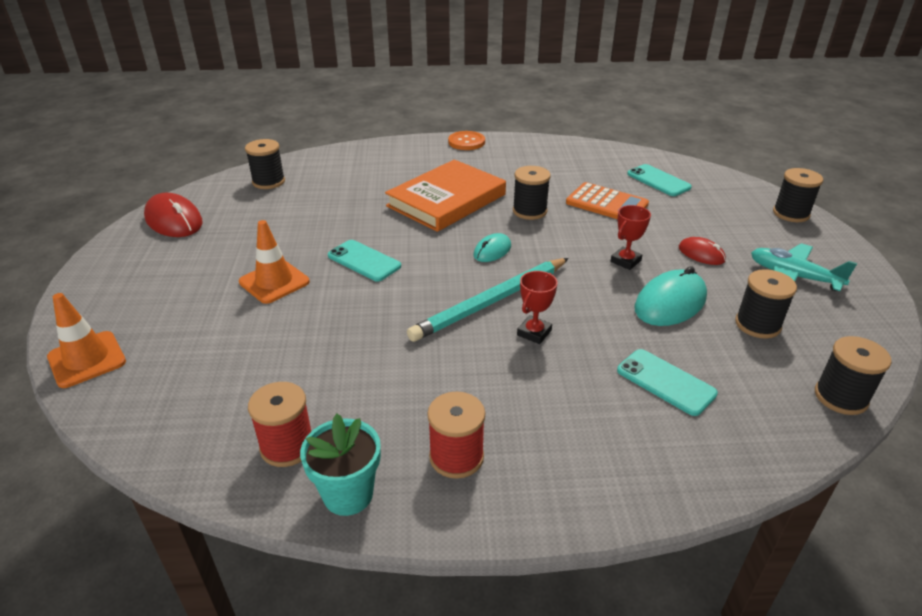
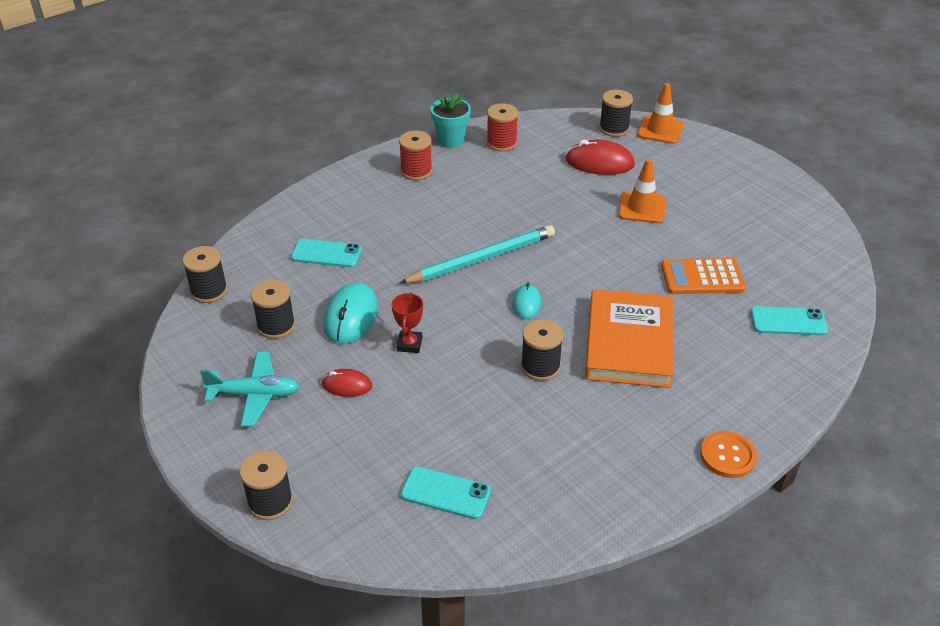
camera: 145 degrees right, 5 degrees up
red mouse [144,193,203,237] -> red mouse moved to [566,140,635,175]
black spool [245,139,285,189] -> black spool moved to [599,90,633,137]
turquoise phone [328,240,401,281] -> turquoise phone moved to [750,306,828,335]
turquoise pencil [407,258,569,342] -> turquoise pencil turned 45 degrees clockwise [399,225,555,284]
red trophy [517,271,558,344] -> none
orange calculator [566,182,649,219] -> orange calculator moved to [661,258,746,294]

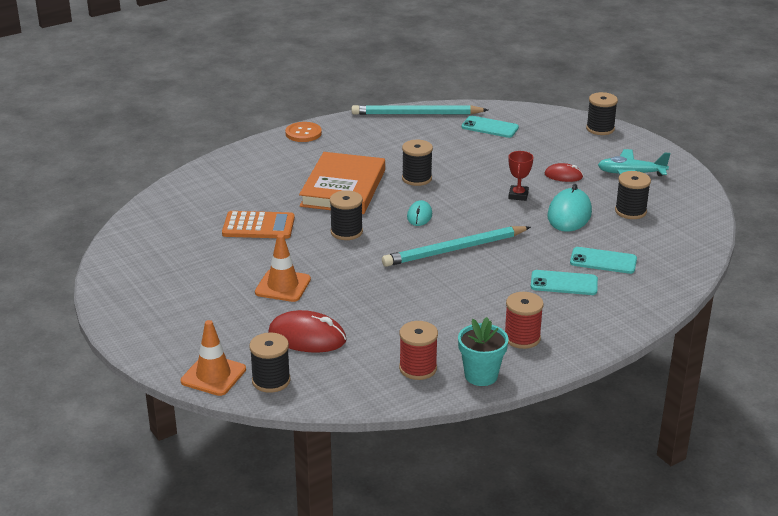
camera: 175 degrees left, 10 degrees down
black spool [182,246,228,303] -> black spool moved to [330,190,363,240]
turquoise phone [750,306,828,335] -> turquoise phone moved to [531,270,598,295]
none -> turquoise pencil [352,105,488,115]

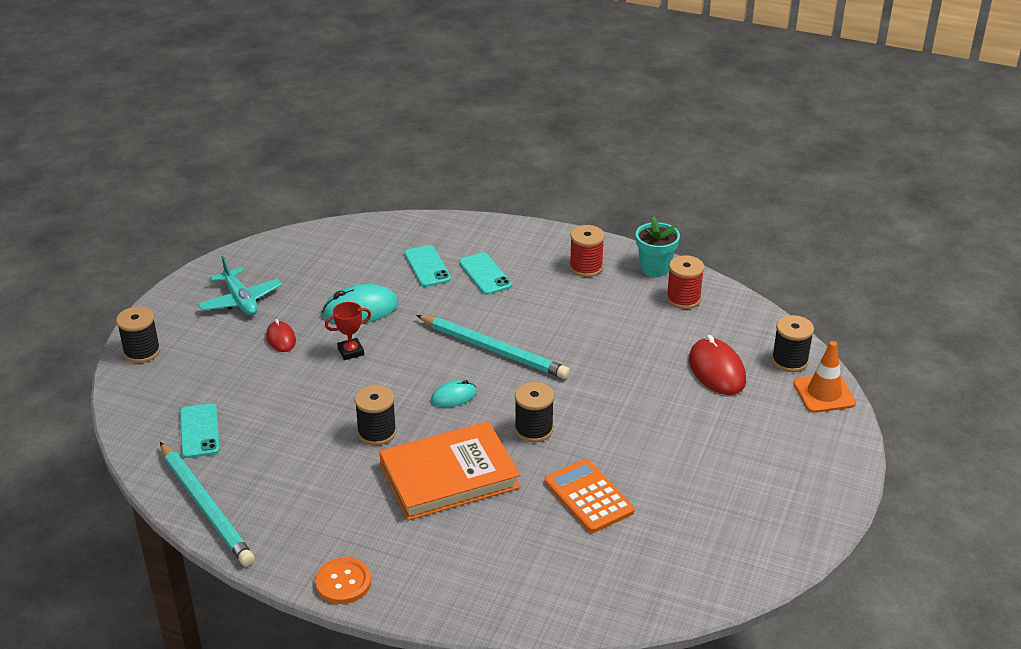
camera: 125 degrees left, 5 degrees up
orange traffic cone [255,234,311,302] -> none
black spool [615,171,651,219] -> none

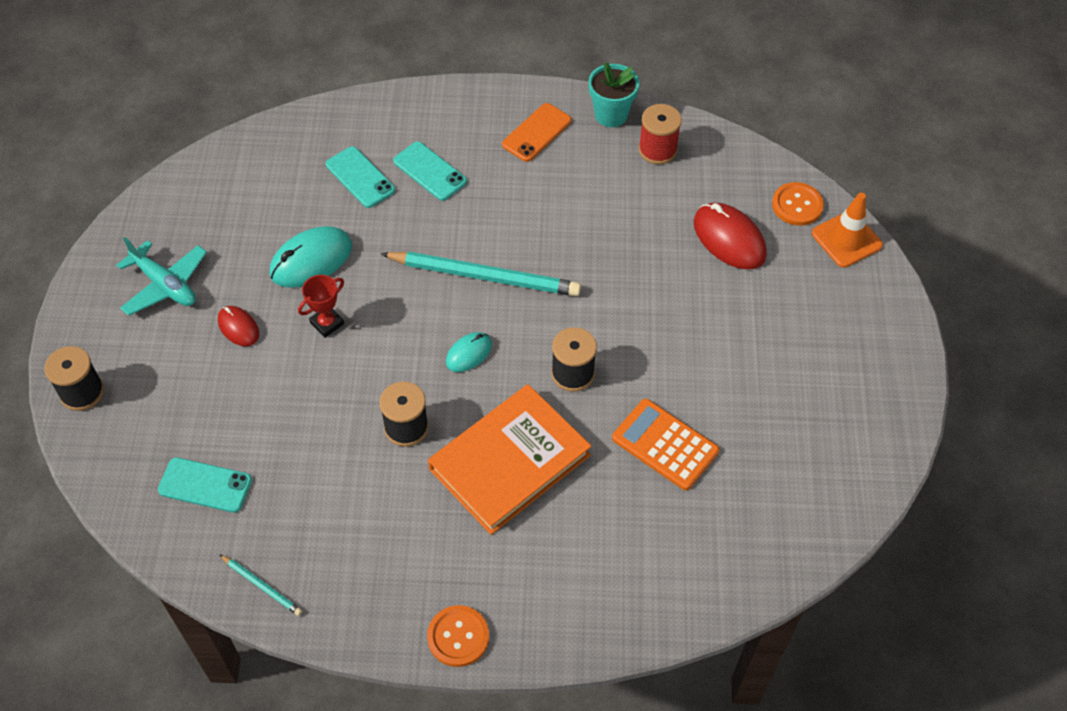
camera: 20 degrees left, 20 degrees up
turquoise pencil [160,442,255,566] -> turquoise pencil [219,554,303,616], size x0.46
turquoise phone [180,403,220,458] -> turquoise phone turned 45 degrees counterclockwise [158,457,252,513]
red spool [570,225,605,277] -> orange phone [502,103,572,162]
black spool [772,315,814,372] -> orange button [772,182,824,226]

